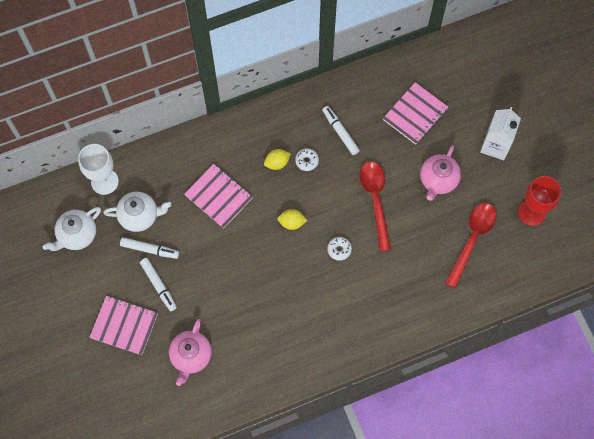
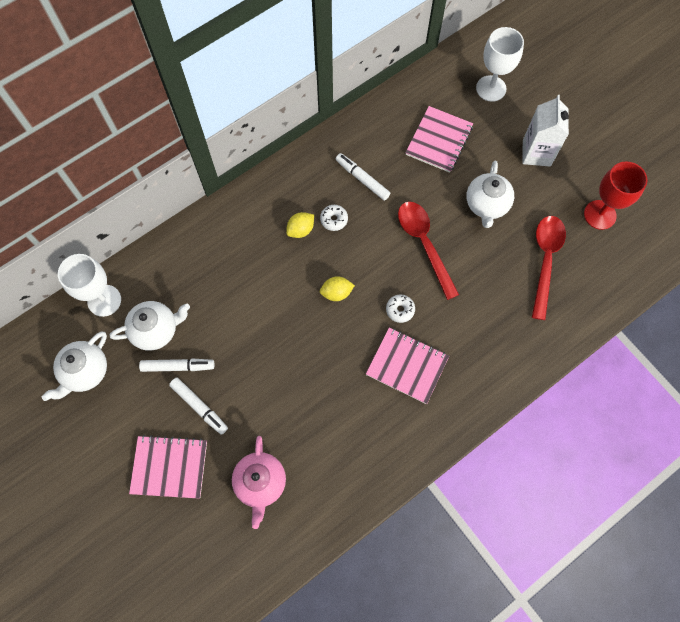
camera: 15 degrees left, 0 degrees up
pink notebook [184,164,253,228] -> pink notebook moved to [366,328,449,404]
pink teapot [420,145,461,201] -> white teapot [466,161,514,228]
none -> white goblet [476,27,524,102]

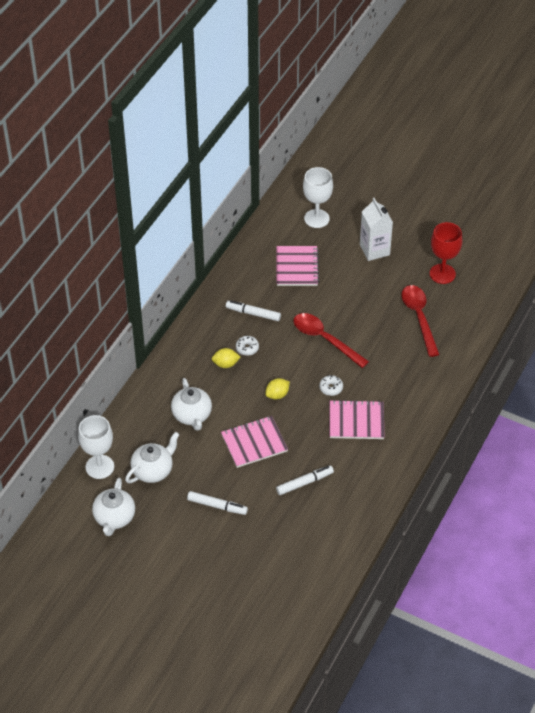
camera: 25 degrees left, 20 degrees down
pink notebook [129,435,207,499] -> pink notebook moved to [221,416,288,468]
white marker [139,359,215,372] -> white marker moved to [276,465,334,495]
pink teapot [232,436,286,529] -> none
yellow lemon [286,212,314,238] -> yellow lemon turned 60 degrees clockwise [212,348,240,368]
white teapot [466,161,514,228] -> white teapot moved to [171,378,212,431]

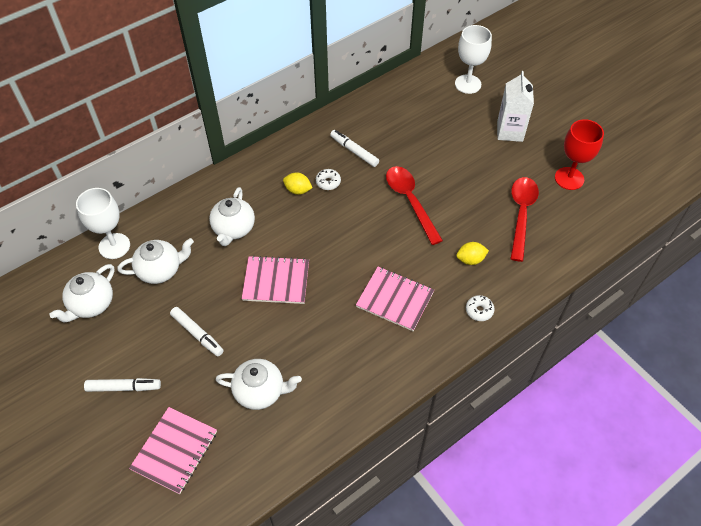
camera: 25 degrees right, 5 degrees up
yellow lemon [265,378,290,400] -> yellow lemon moved to [456,242,489,265]
white marker [276,465,334,495] -> white marker moved to [84,378,161,392]
pink notebook [277,246,319,286] -> pink notebook moved to [129,407,217,494]
white donut [319,375,343,396] -> white donut moved to [466,295,494,321]
none -> white teapot [216,359,302,410]

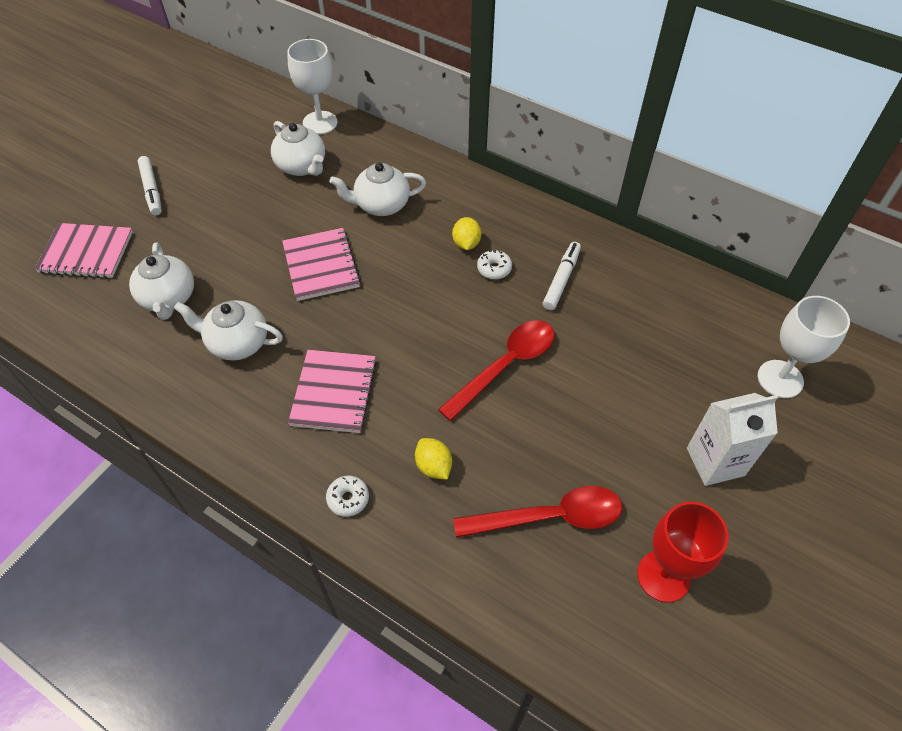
camera: 70 degrees right, 0 degrees up
white teapot [50,264,115,322] -> white teapot moved to [174,300,283,361]
white marker [170,307,224,356] -> none

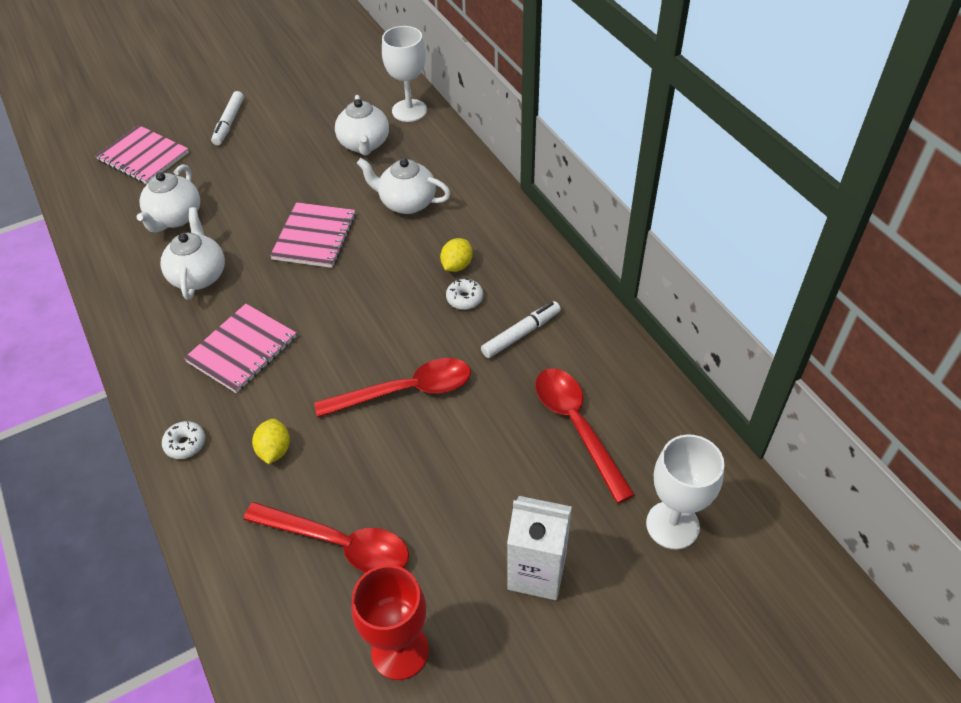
camera: 30 degrees right, 5 degrees down
white teapot [174,300,283,361] -> white teapot turned 45 degrees clockwise [161,207,225,300]
none -> red spoon [535,368,635,503]

